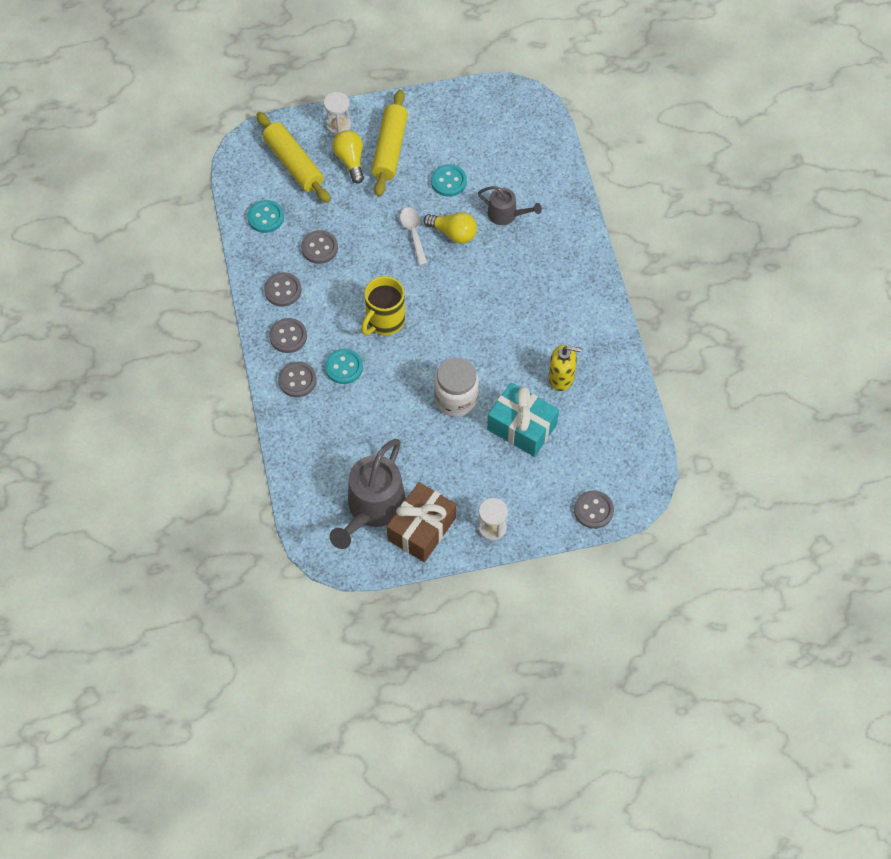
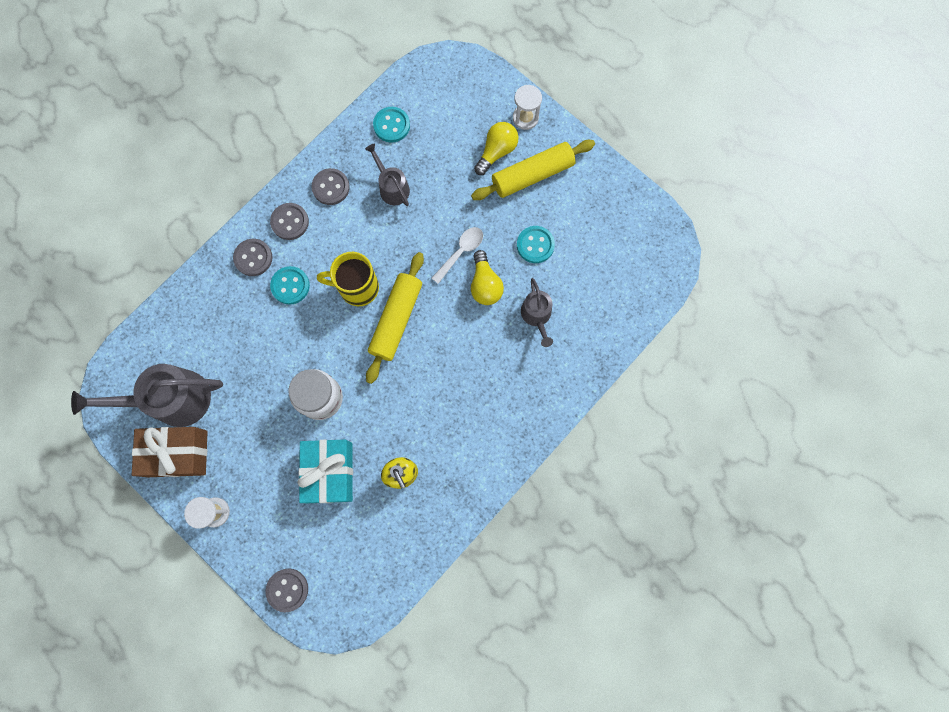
camera: 55 degrees right, 15 degrees up
yellow rolling pin [256,112,330,203] -> yellow rolling pin moved to [366,252,424,384]
grey button [301,230,338,264] -> grey watering can [365,143,410,206]

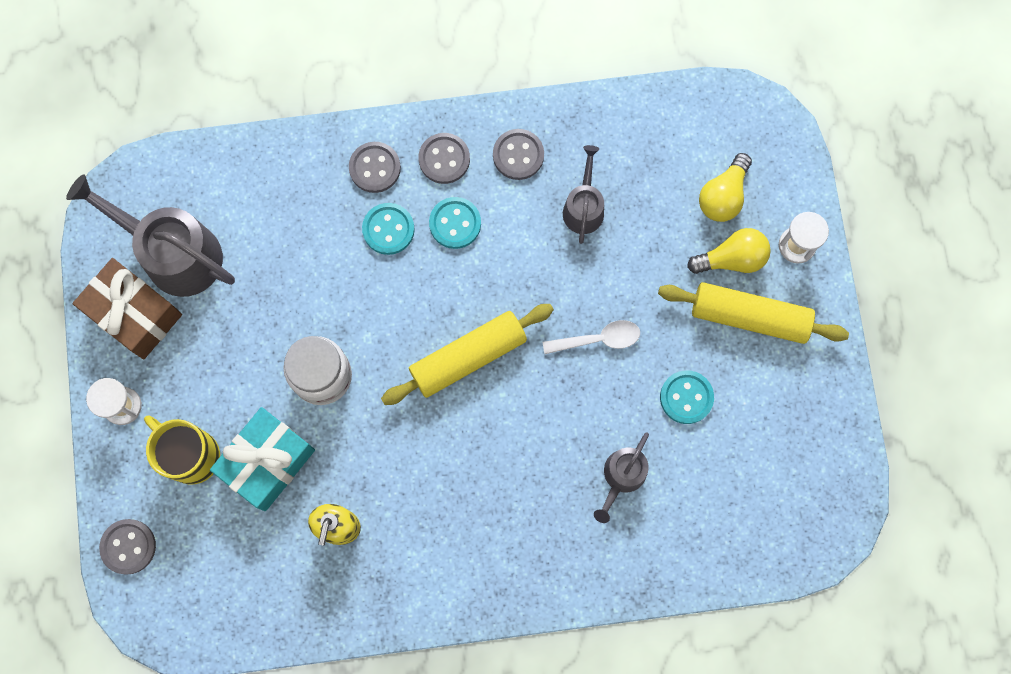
camera: 40 degrees right, 0 degrees up
yellow mug [317,252,379,306] -> yellow mug moved to [144,415,220,485]
turquoise button [373,107,410,143] -> turquoise button moved to [429,197,481,249]
yellow light bulb [471,250,504,305] -> yellow light bulb moved to [699,153,752,222]

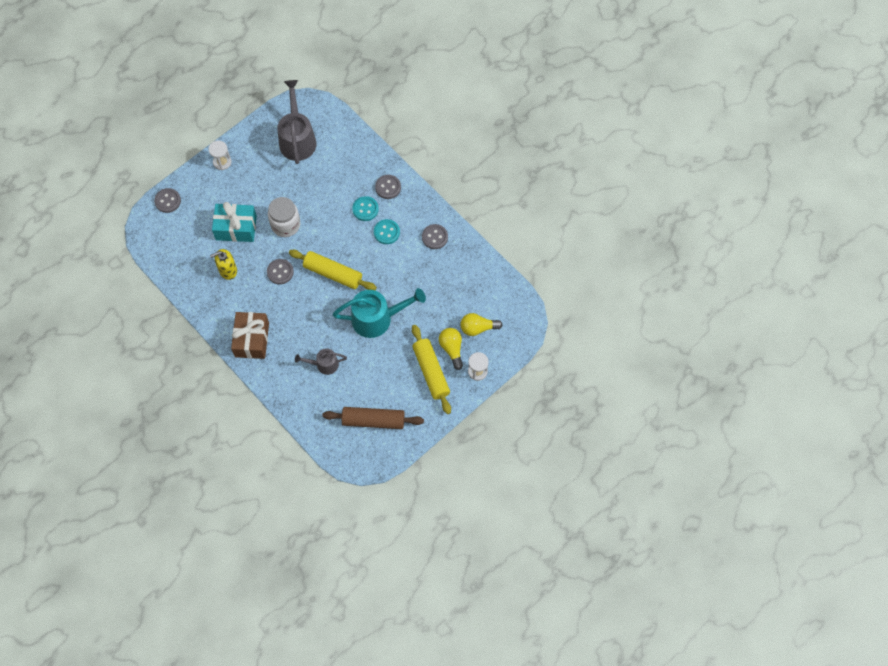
camera: 55 degrees right, 10 degrees down
brown gift [72,258,182,360] -> brown gift moved to [231,312,269,359]
yellow mug [144,415,220,485] -> none
grey button [418,133,470,184] -> grey button moved to [267,259,294,284]
white spoon [543,320,640,354] -> turquoise watering can [333,288,426,338]
grey watering can [563,145,604,244] -> none
turquoise button [660,370,714,424] -> none
yellow light bulb [687,228,771,274] -> yellow light bulb turned 150 degrees counterclockwise [439,328,463,370]
none -> brown rolling pin [322,407,424,429]

